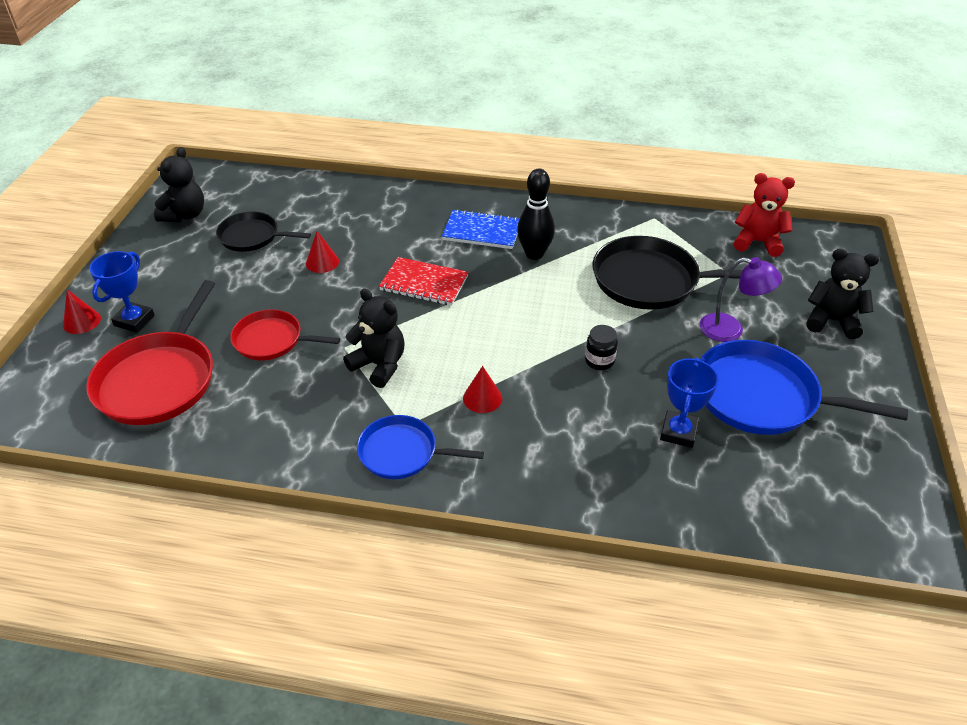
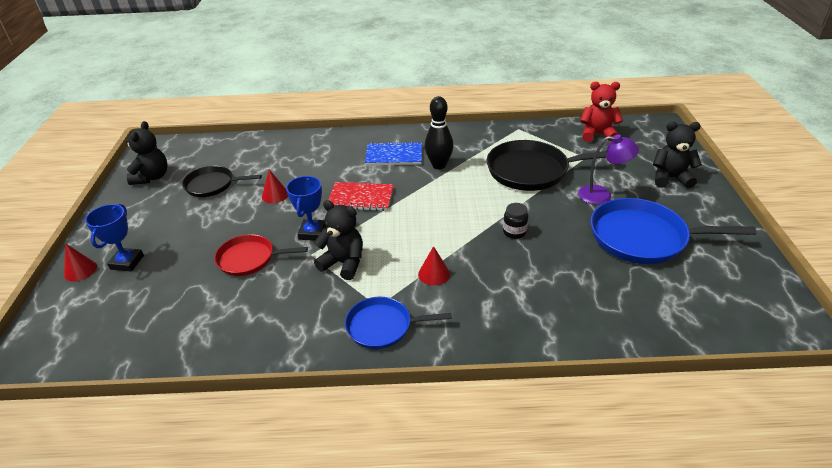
camera: 10 degrees left, 5 degrees down
red pan [86,280,215,425] -> none
blue trophy [660,357,719,448] -> blue trophy moved to [286,176,326,241]

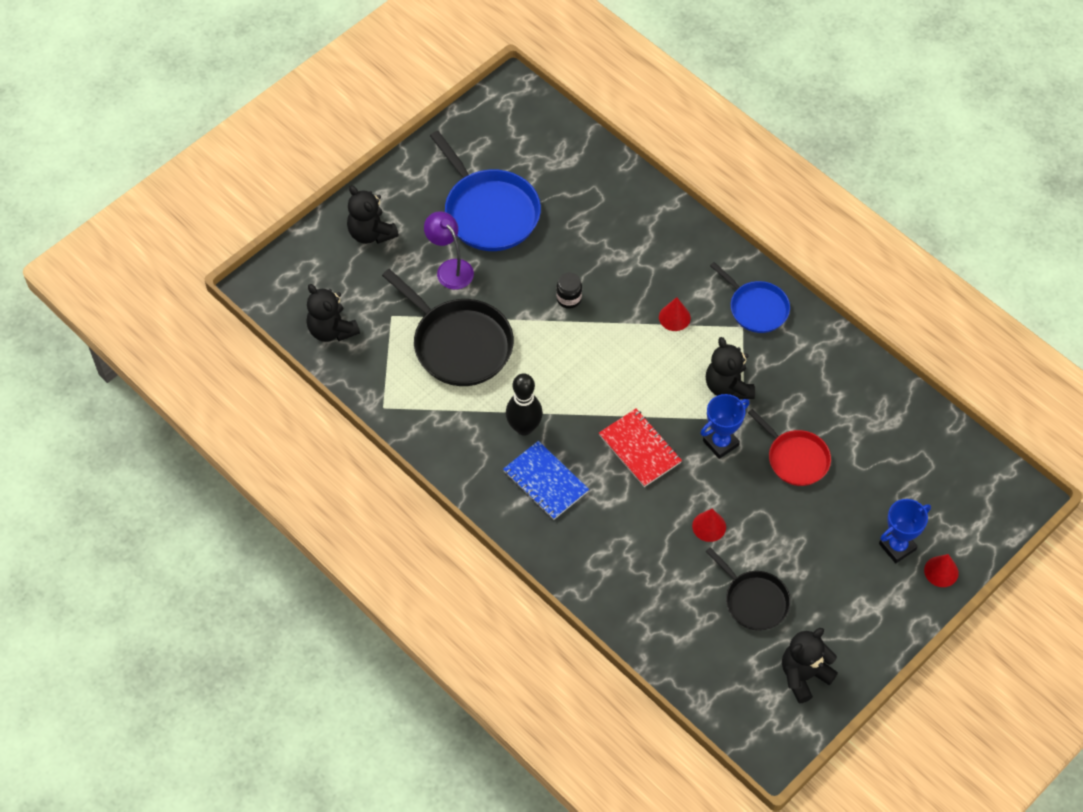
camera: 135 degrees left, 20 degrees up
red teddy bear [580,82,623,142] -> black teddy bear [306,284,360,342]

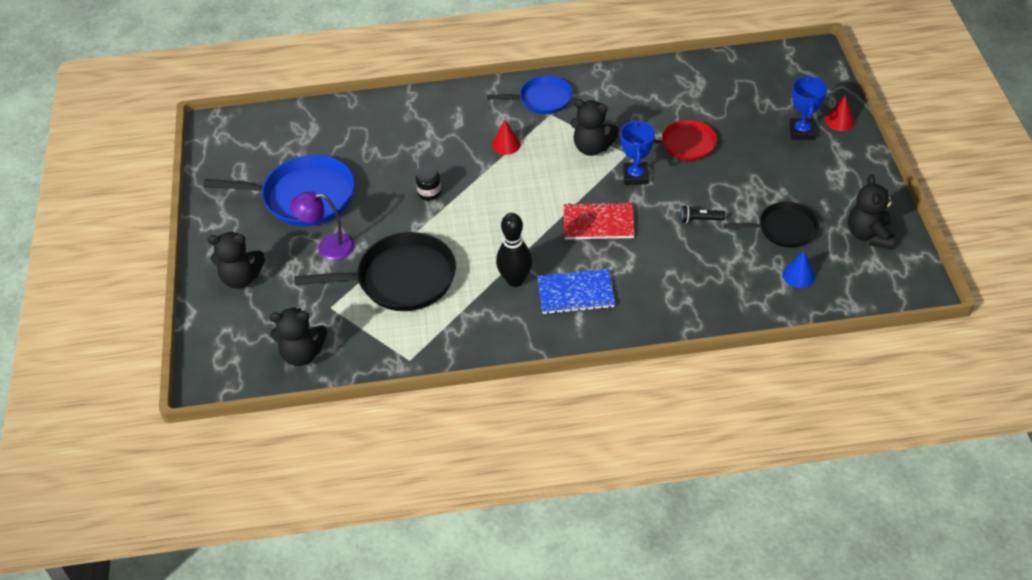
camera: 50 degrees left, 10 degrees down
red cone [692,509,726,542] -> black flashlight [681,205,725,223]
none -> blue cone [783,251,815,288]

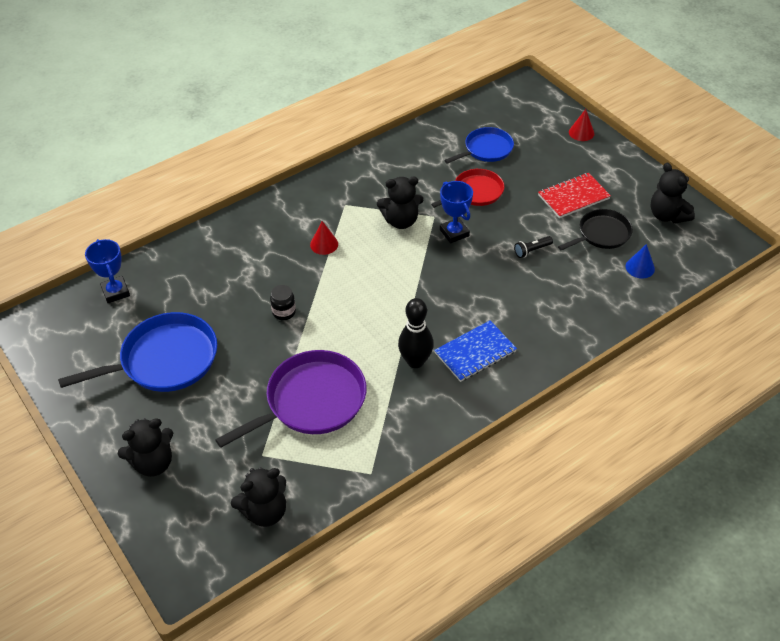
camera: 30 degrees left, 0 degrees up
purple lamp [290,191,355,260] -> none
black pan [294,232,456,311] -> purple pan [215,350,367,448]
blue pan [487,76,573,114] -> blue pan moved to [444,127,514,164]
red notebook [564,202,635,240] -> red notebook moved to [538,173,611,218]
blue trophy [789,76,827,140] -> blue trophy moved to [85,239,130,303]

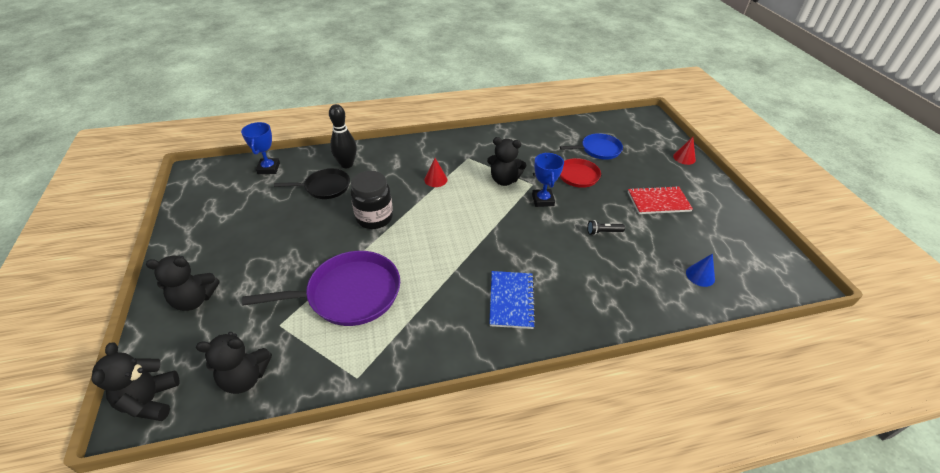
camera: 20 degrees right, 5 degrees down
blue pan [58,312,217,392] -> none
black jar [270,285,296,320] -> black jar [350,171,393,229], size x1.86
black bowling pin [398,298,434,368] -> black bowling pin moved to [329,104,357,168]
blue notebook [434,320,517,382] -> blue notebook turned 75 degrees counterclockwise [489,271,536,329]
black pan [558,209,633,250] -> black pan moved to [274,168,350,199]
black teddy bear [650,163,695,224] -> black teddy bear moved to [92,342,179,421]

